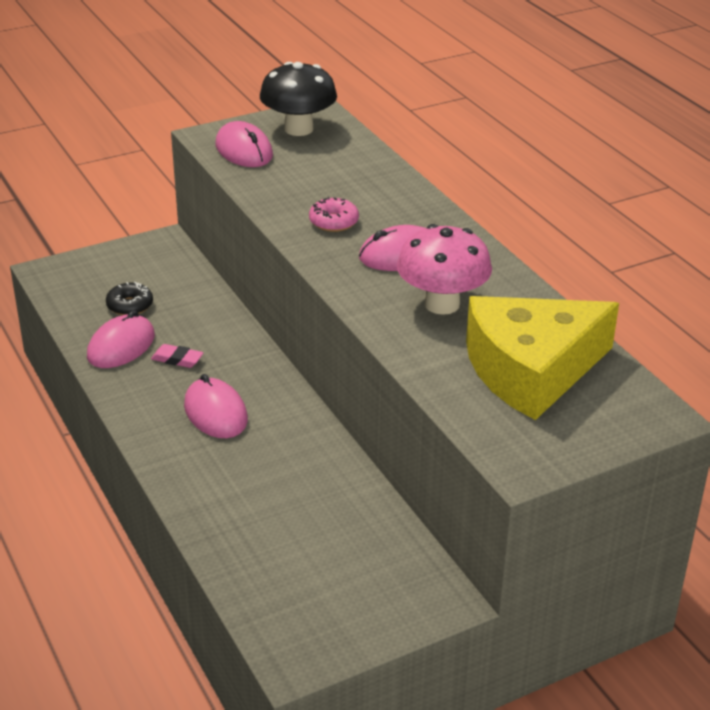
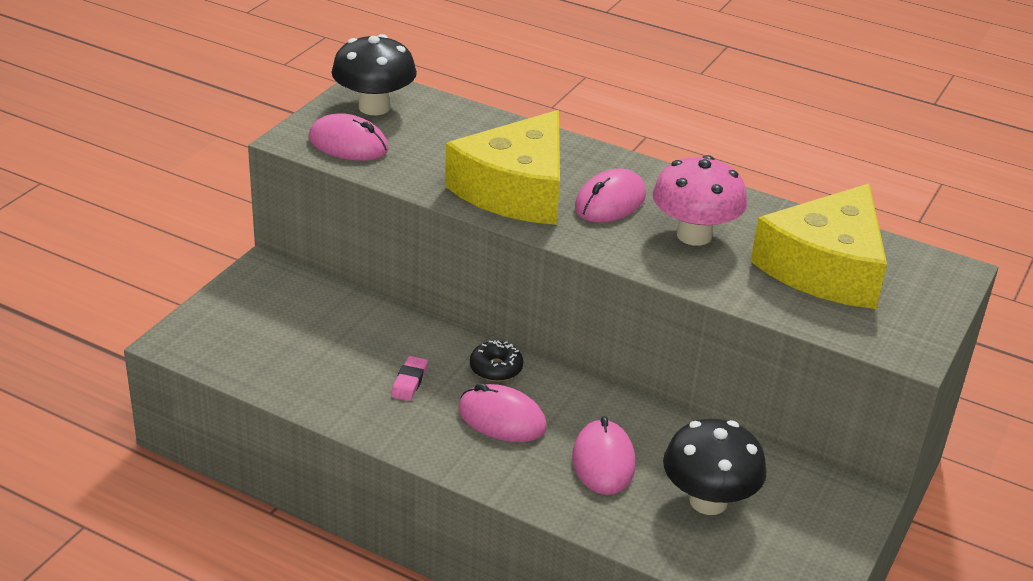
camera: 35 degrees left, 0 degrees up
pink mouse [87,310,155,368] -> pink mouse moved to [572,416,635,495]
black donut [106,282,153,315] -> black donut moved to [470,340,523,382]
pink eraser [151,344,203,368] -> pink eraser turned 60 degrees counterclockwise [391,356,428,401]
pink donut [309,197,359,232] -> yellow cheese [445,110,560,225]
none -> black mushroom [663,418,767,515]

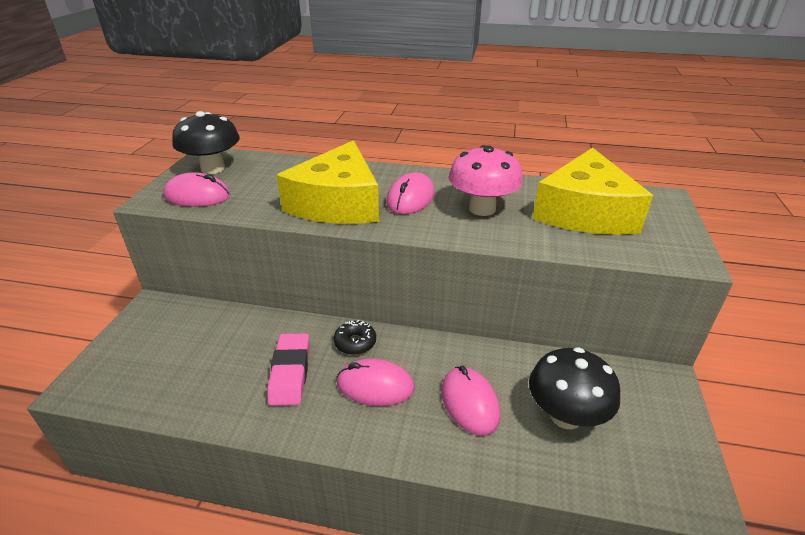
camera: 15 degrees left, 0 degrees up
pink eraser [391,356,428,401] -> pink eraser [267,333,310,406], size x1.77

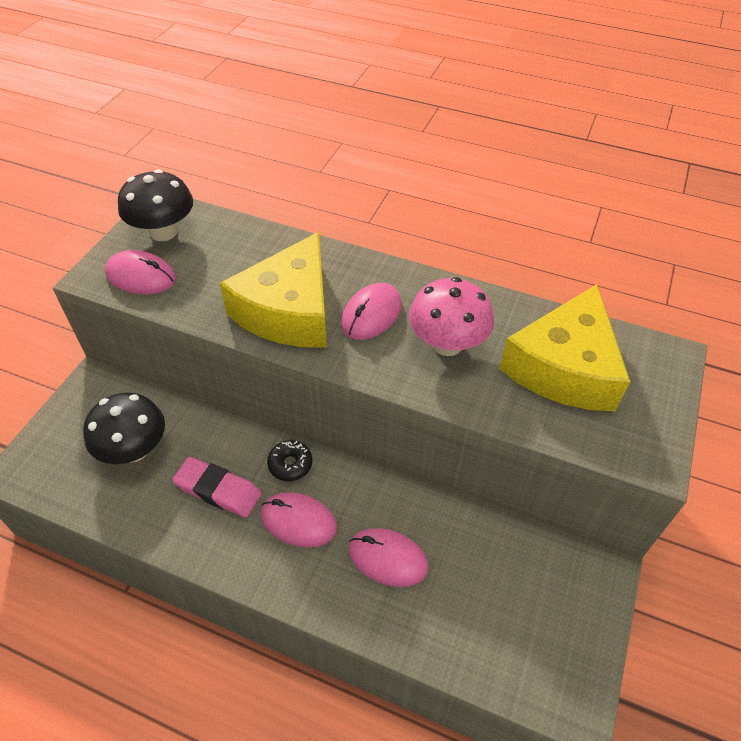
camera: 10 degrees right, 15 degrees up
pink eraser [267,333,310,406] -> pink eraser turned 75 degrees counterclockwise [172,457,262,518]
pink mouse [441,366,500,435] -> pink mouse turned 60 degrees counterclockwise [348,528,429,587]
black mushroom [529,347,620,429] -> black mushroom moved to [83,392,165,464]

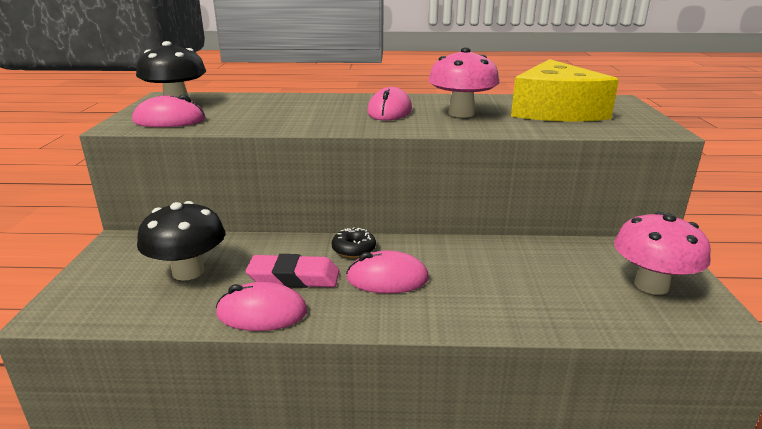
camera: 20 degrees left, 25 degrees down
yellow cheese [220,232,327,348] -> none
pink mouse [348,528,429,587] -> pink mouse moved to [216,282,307,331]
none -> pink mushroom [614,212,711,295]

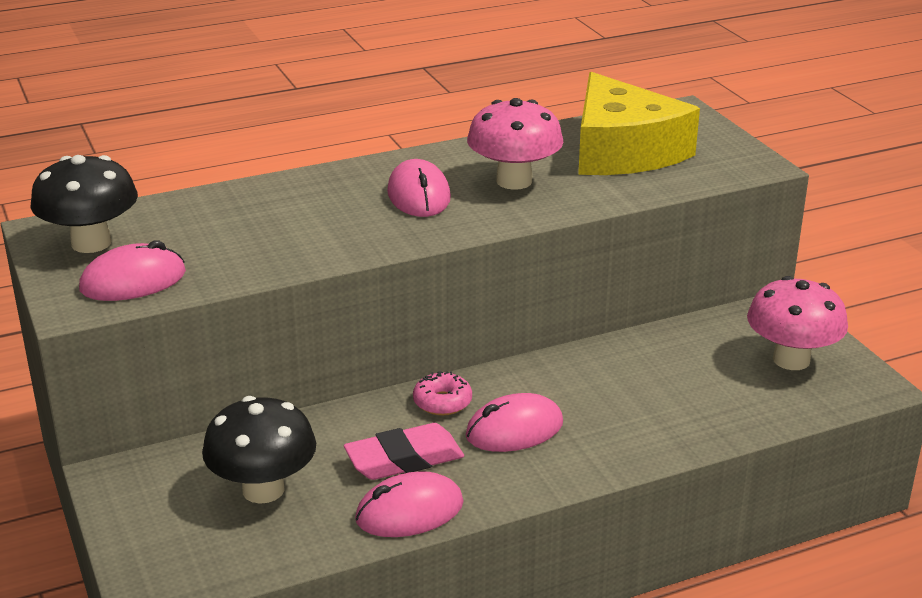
camera: 25 degrees left, 5 degrees up
black donut [332,227,376,258] -> pink donut [413,371,472,416]

